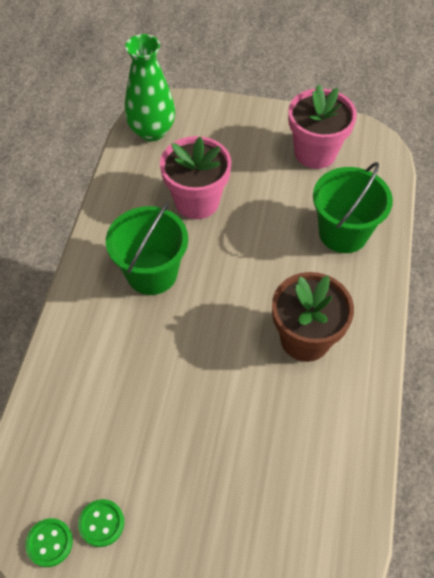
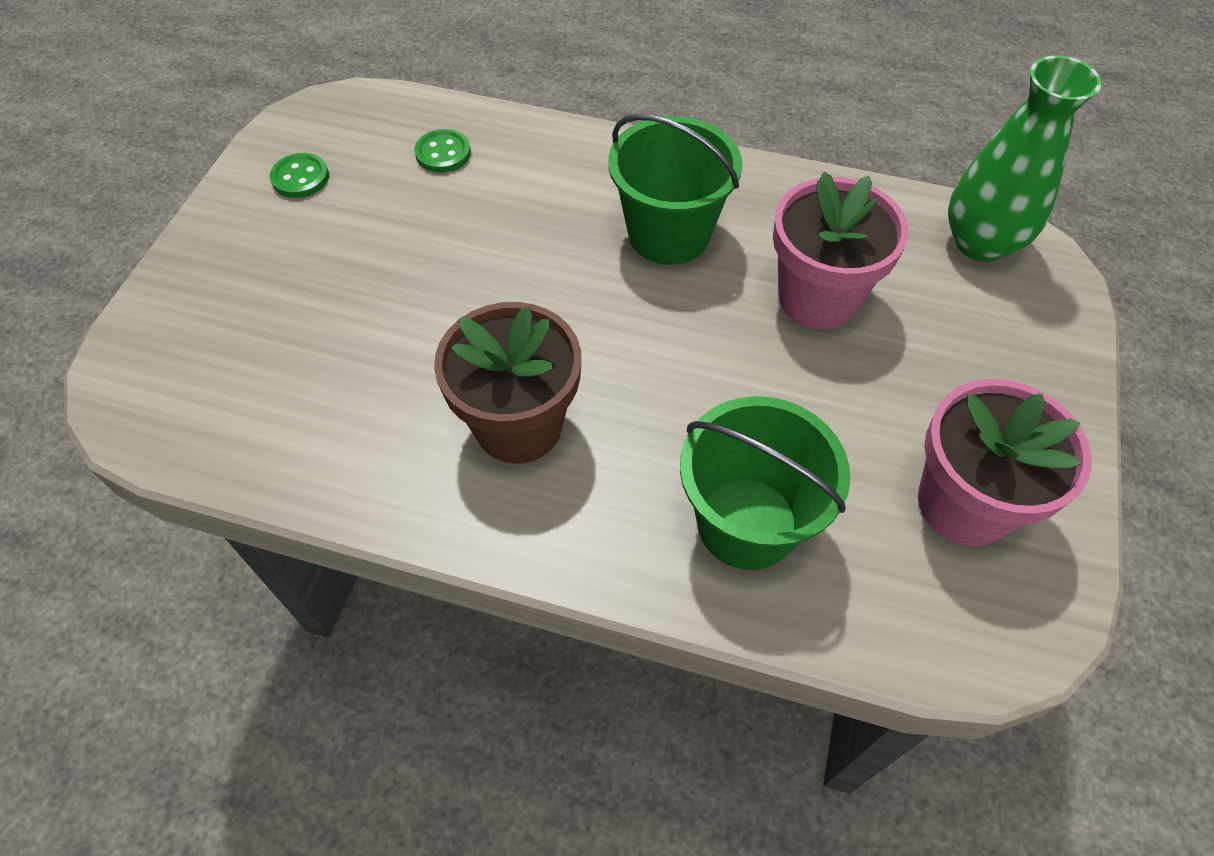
camera: 95 degrees right, 0 degrees up
green button [25,518,73,567] -> green button moved to [414,129,471,173]

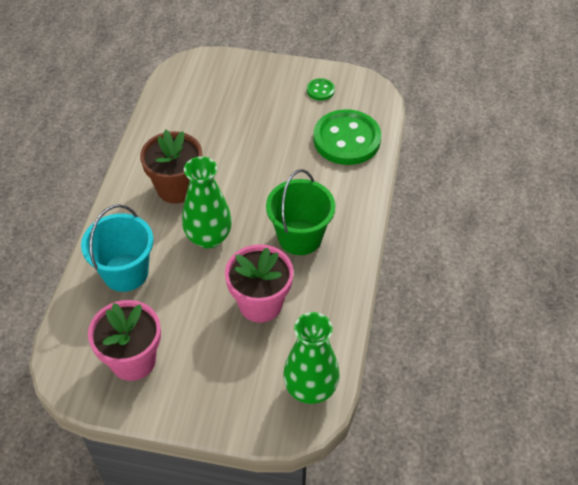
camera: 85 degrees right, 5 degrees down
green button [414,129,471,173] -> green button [313,109,381,165], size x2.31
green bucket [680,396,850,570] -> turquoise bucket [81,204,154,292]
none -> green vase [182,156,232,249]

